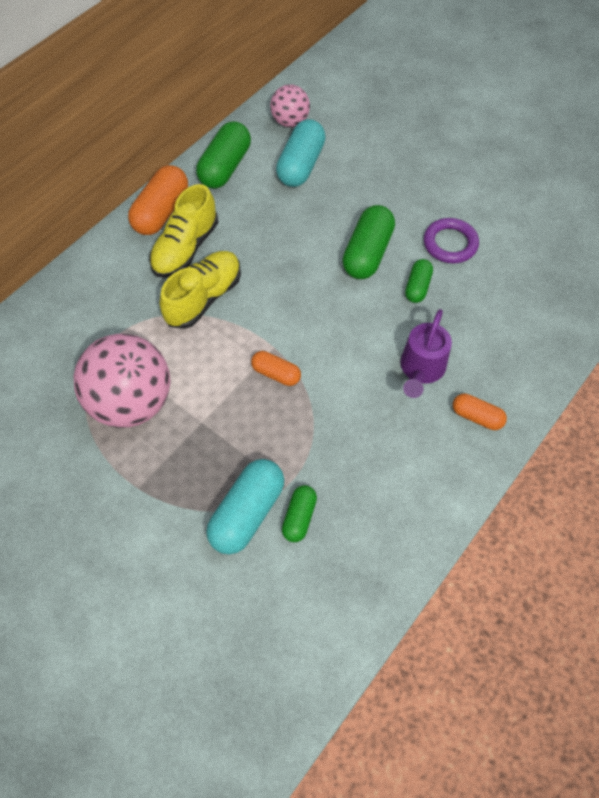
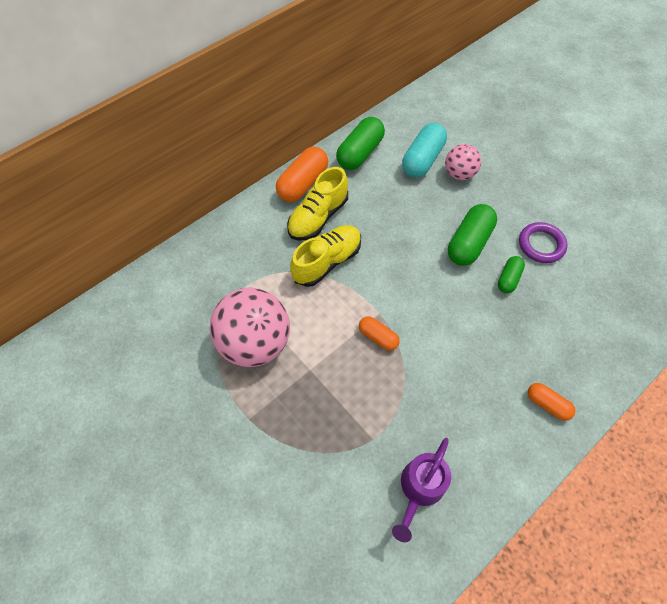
camera: 10 degrees right, 0 degrees up
turquoise capsule [206,459,284,554] -> none
pink ball [270,84,310,127] -> pink ball moved to [445,144,481,180]
green capsule [282,485,317,542] -> none
purple watering can [401,309,452,398] -> purple watering can moved to [392,438,451,542]

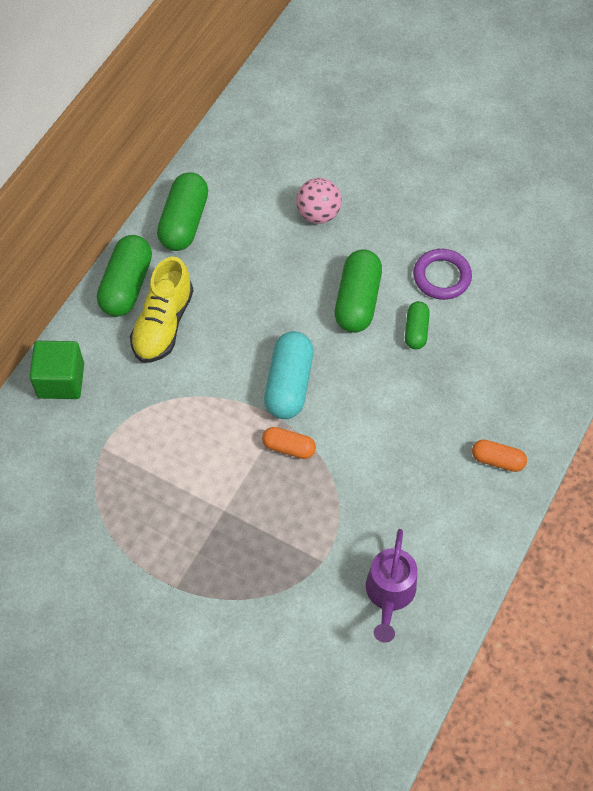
camera: 20 degrees left, 0 degrees up
pink ball [210,287,290,367] -> none
orange capsule [276,147,328,202] -> green capsule [97,235,152,317]
yellow shoe [290,225,361,287] -> none
turquoise capsule [402,123,447,178] -> turquoise capsule moved to [264,331,313,419]
none -> green cube [29,341,84,399]

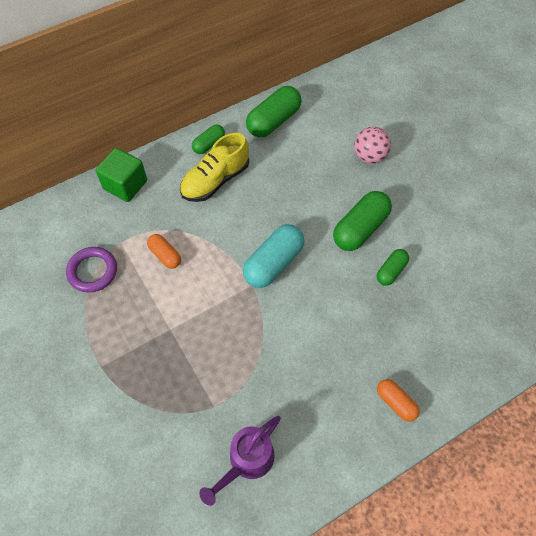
camera: 30 degrees right, 0 degrees up
green capsule [97,235,152,317] -> green capsule [192,125,225,154], size x0.57
orange capsule [262,427,316,459] -> orange capsule moved to [147,234,181,269]
purple ring [413,249,472,300] -> purple ring moved to [66,247,117,293]

